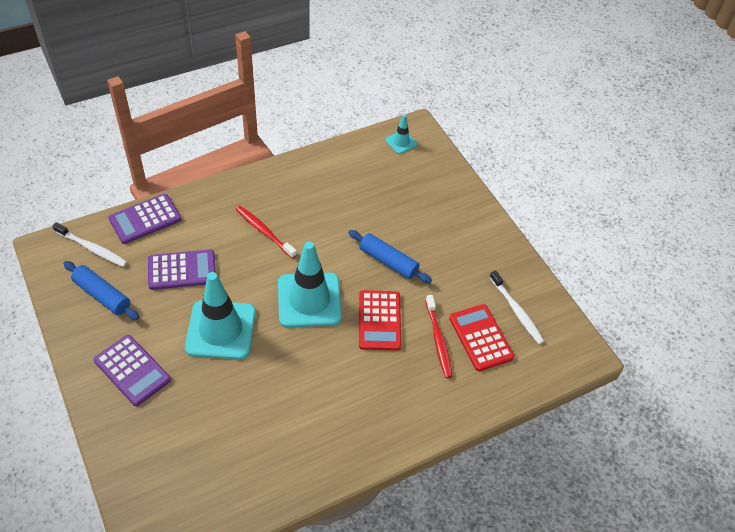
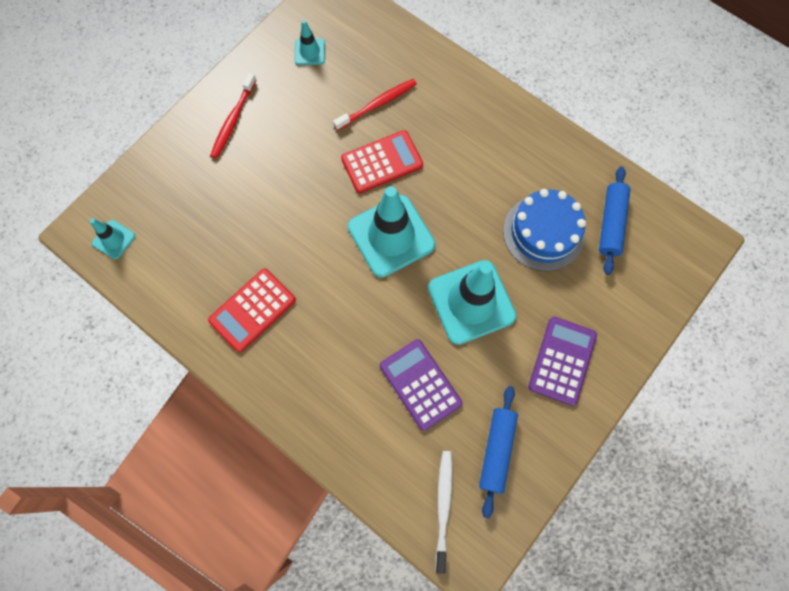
camera: 110 degrees left, 20 degrees up
purple calculator [108,194,182,244] -> none
red toothbrush [236,206,297,259] -> red toothbrush moved to [210,73,257,159]
blue rolling pin [348,230,432,283] -> blue rolling pin moved to [599,166,631,275]
red calculator [449,304,514,371] -> red calculator moved to [208,269,296,352]
white toothbrush [490,270,544,344] -> turquoise traffic cone [295,20,325,65]
none -> blue cake [503,189,586,271]

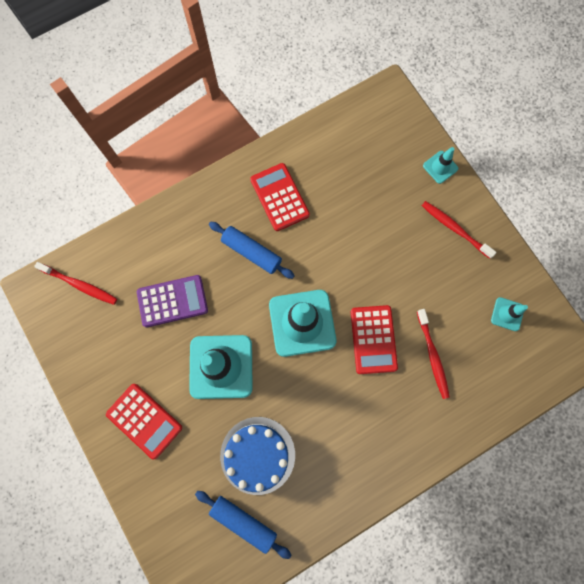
camera: 110 degrees right, 5 degrees up
turquoise traffic cone [90,218,135,259] -> turquoise traffic cone moved to [423,147,458,184]
white toothbrush [435,451,452,574] -> red toothbrush [34,262,117,305]
blue rolling pin [479,386,518,519] -> blue rolling pin moved to [209,222,295,279]
purple calculator [528,317,597,406] -> red calculator [106,384,182,460]

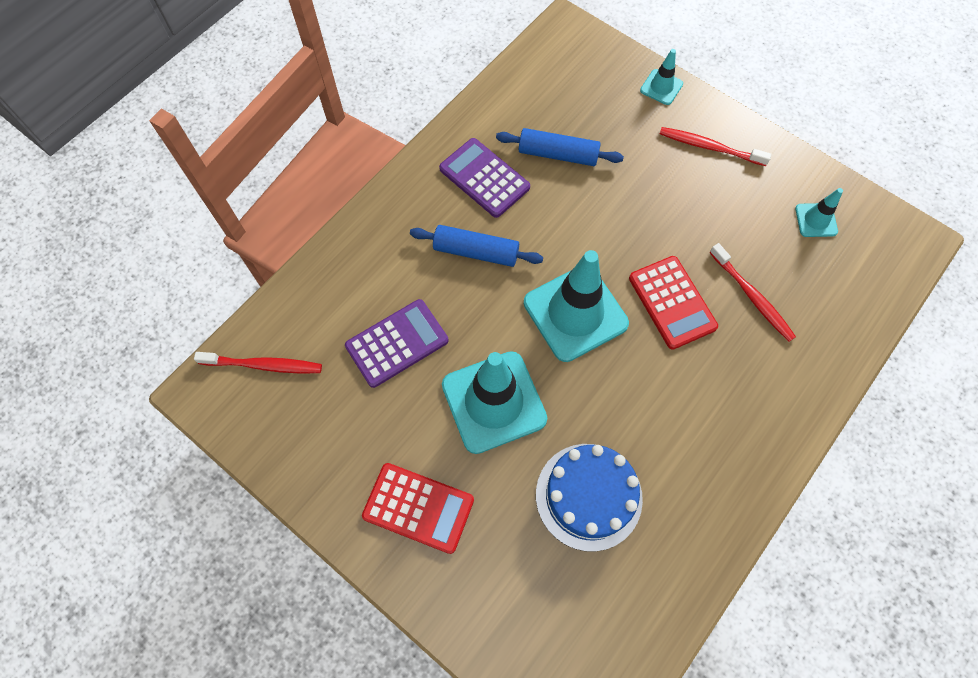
camera: 20 degrees left, 10 degrees down
blue rolling pin [195,491,291,559] -> blue rolling pin moved to [496,128,624,166]
red calculator [250,163,310,231] -> purple calculator [439,138,530,218]

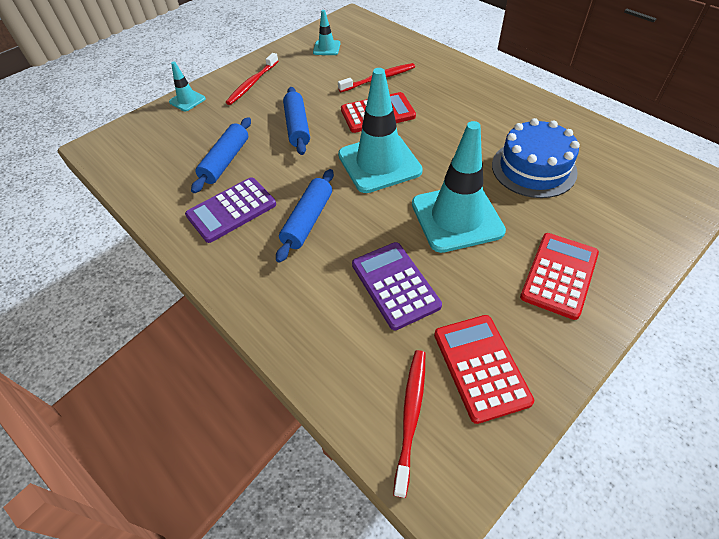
camera: 80 degrees left, 15 degrees down
none -> blue rolling pin [283,87,310,155]
none -> red calculator [434,315,534,424]

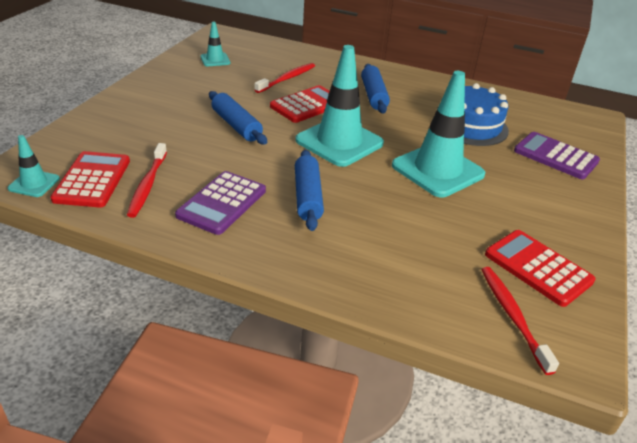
camera: 30 degrees left, 15 degrees down
turquoise traffic cone [169,61,206,111] -> turquoise traffic cone moved to [8,135,60,197]
blue rolling pin [191,117,251,193] -> blue rolling pin moved to [361,64,390,113]
red toothbrush [226,53,278,105] -> red toothbrush moved to [127,143,167,218]
purple calculator [352,242,442,330] -> purple calculator moved to [514,132,600,179]
red calculator [520,233,599,320] -> red calculator moved to [50,151,130,207]

